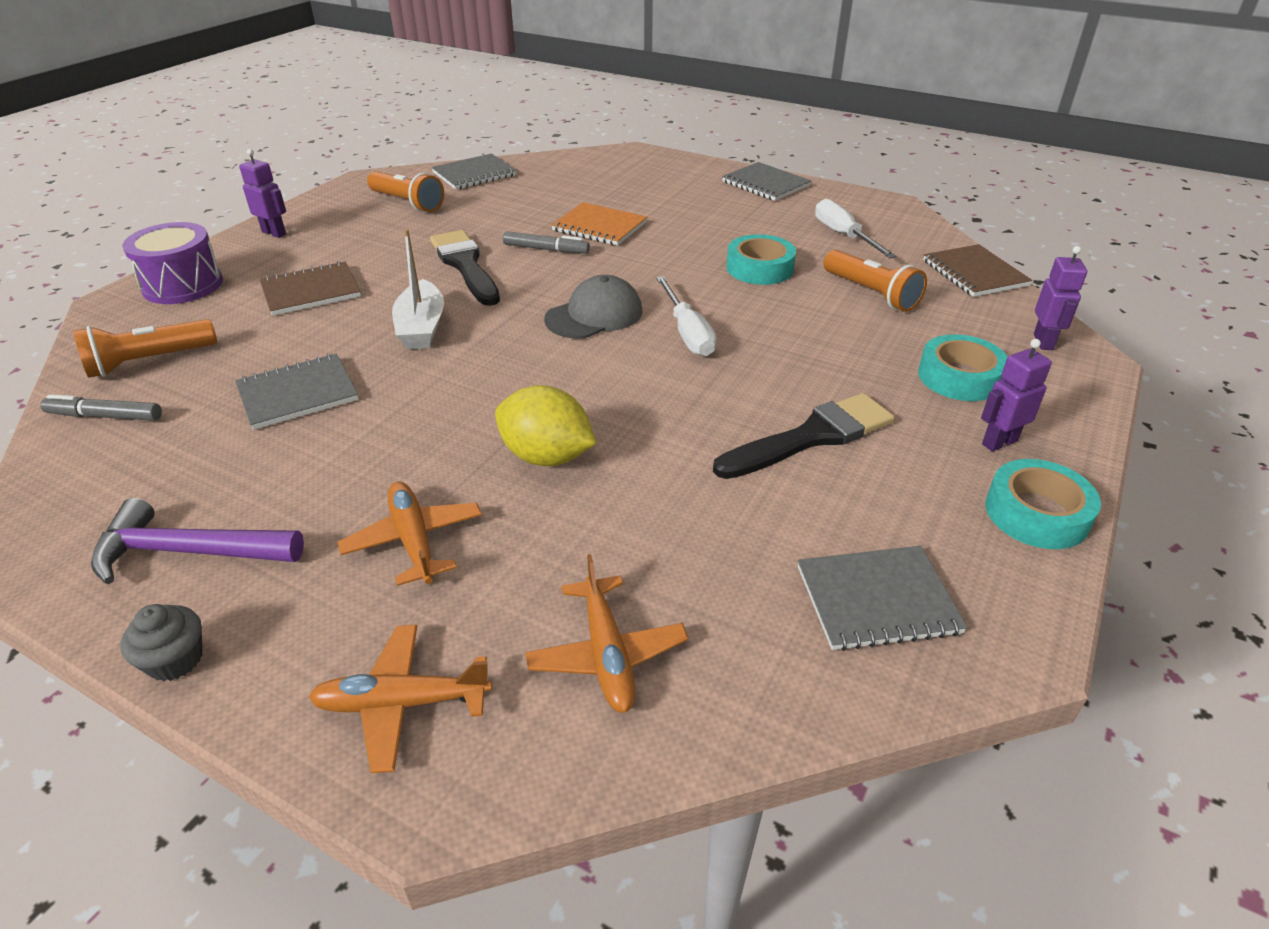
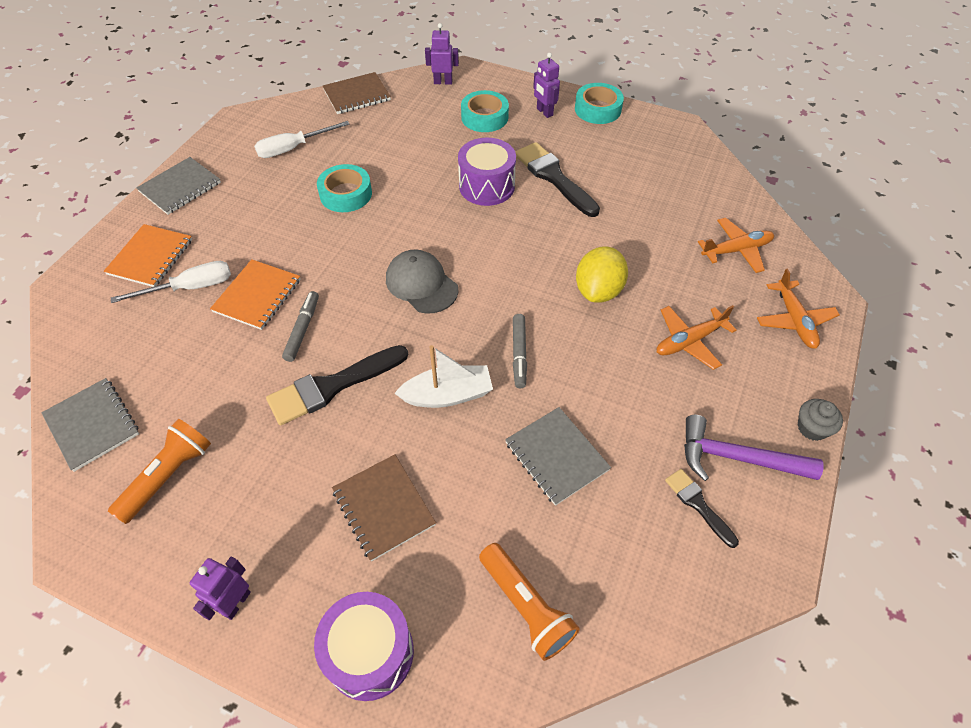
camera: 95 degrees left, 15 degrees up
grey marker [40,394,162,421] -> grey marker moved to [513,314,527,389]
purple hammer [91,498,304,584] -> purple hammer turned 105 degrees clockwise [684,415,824,481]
white screwdriver [656,276,717,357] -> white screwdriver moved to [111,261,231,303]
grey notebook [798,546,968,651] -> none
orange flashlight [823,250,927,312] -> none
none -> orange notebook [104,224,192,287]
none -> purple drum [458,138,516,206]
none -> black brush [665,469,739,548]

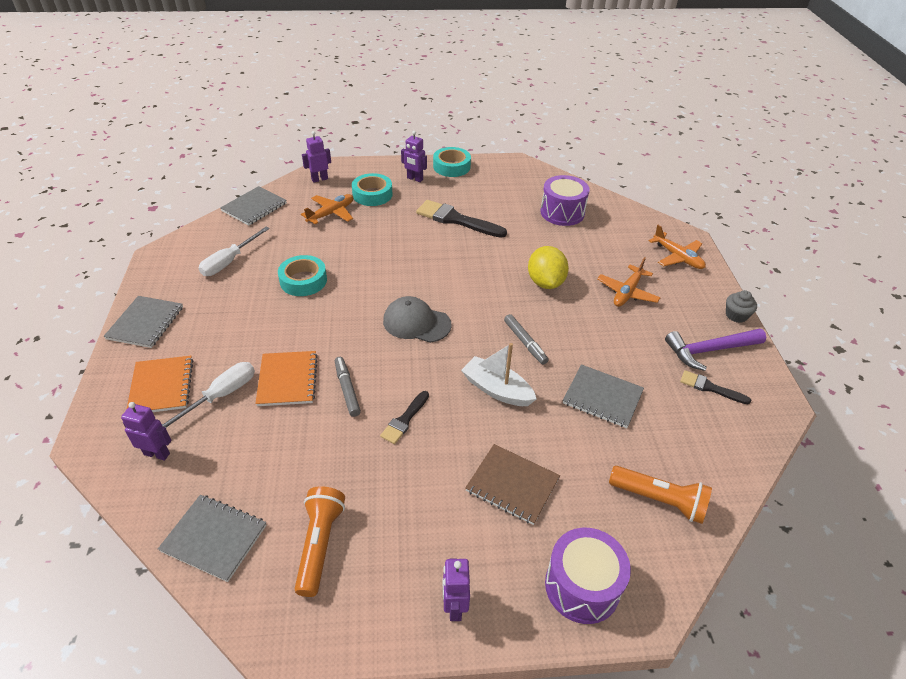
camera: 30 degrees left, 10 degrees down
black brush [266,345,408,425] -> black brush [380,391,429,444], size x0.56
brown notebook [323,72,391,114] -> grey notebook [220,186,287,226]
white boat [394,345,493,408] -> white boat turned 105 degrees counterclockwise [461,343,537,406]
purple drum [458,138,516,206] -> purple drum moved to [540,175,590,226]
orange plane [698,218,774,273] -> orange plane moved to [301,194,353,224]
none -> purple robot [121,402,171,460]

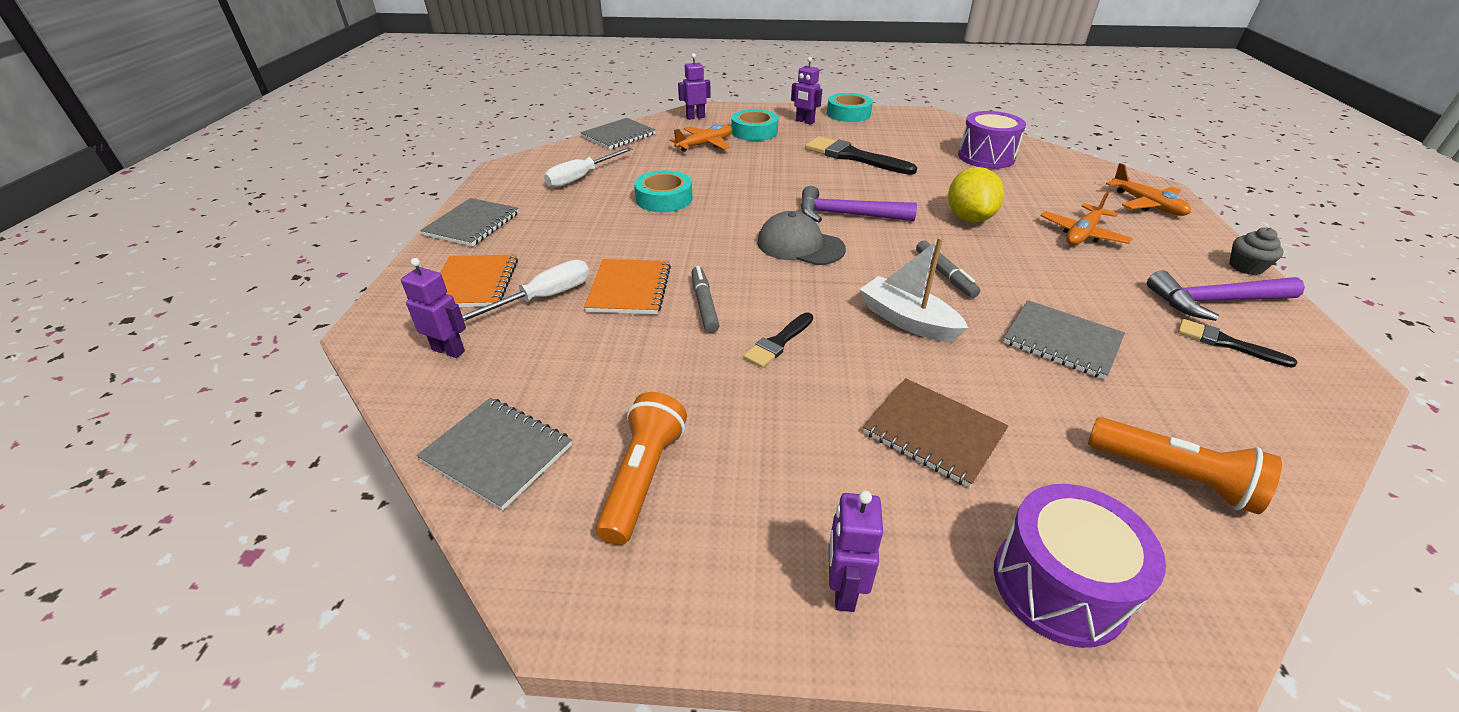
camera: 10 degrees right, 5 degrees down
none -> purple hammer [801,186,917,222]

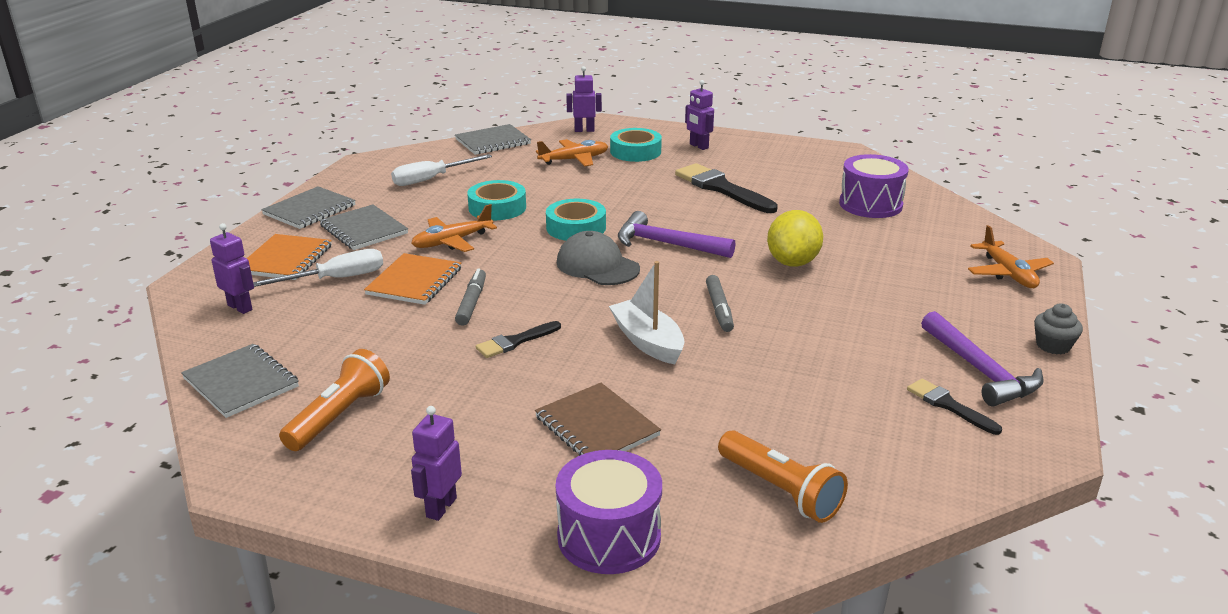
camera: 15 degrees right, 10 degrees down
turquoise tape [827,93,873,122] -> turquoise tape moved to [546,199,606,241]
grey notebook [1003,300,1125,380] -> grey notebook moved to [319,204,408,250]
orange plane [1040,191,1133,245] -> orange plane moved to [411,204,497,252]
purple hammer [1147,270,1305,321] -> purple hammer turned 120 degrees counterclockwise [921,311,1044,407]

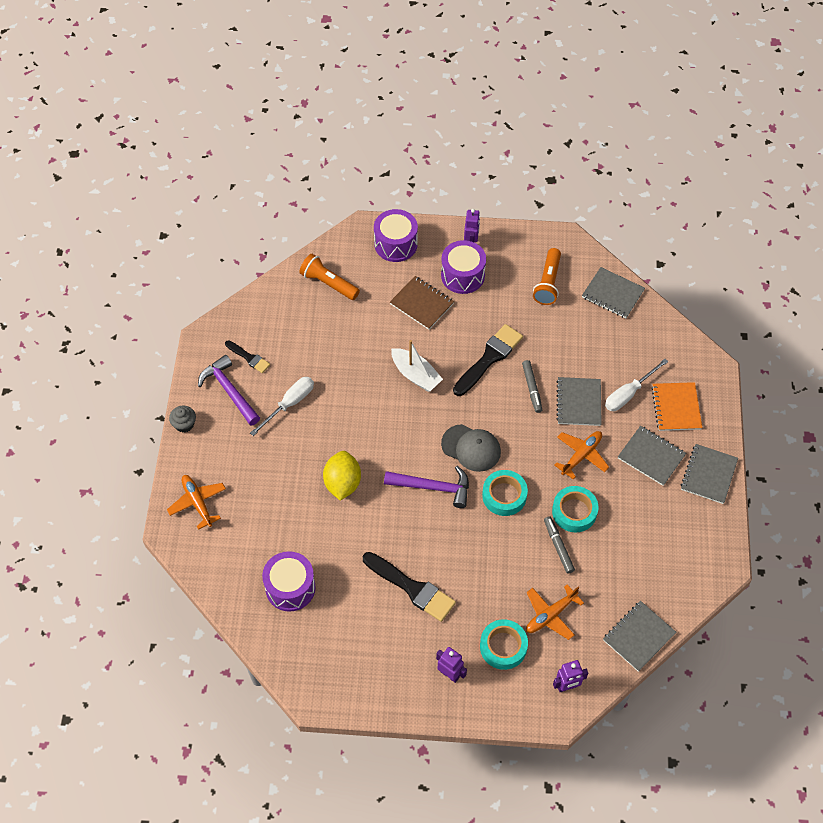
camera: 165 degrees right, 30 degrees up
purple robot [210,223,254,314] -> none
orange notebook [364,253,461,305] -> grey notebook [556,377,602,426]
white screwdriver [391,154,492,186] -> white screwdriver moved to [250,377,314,436]
black brush [476,321,561,358] -> black brush [453,324,523,396], size x1.80
grey marker [706,275,734,332] -> grey marker moved to [544,516,575,574]
none -> purple drum [441,240,486,294]

